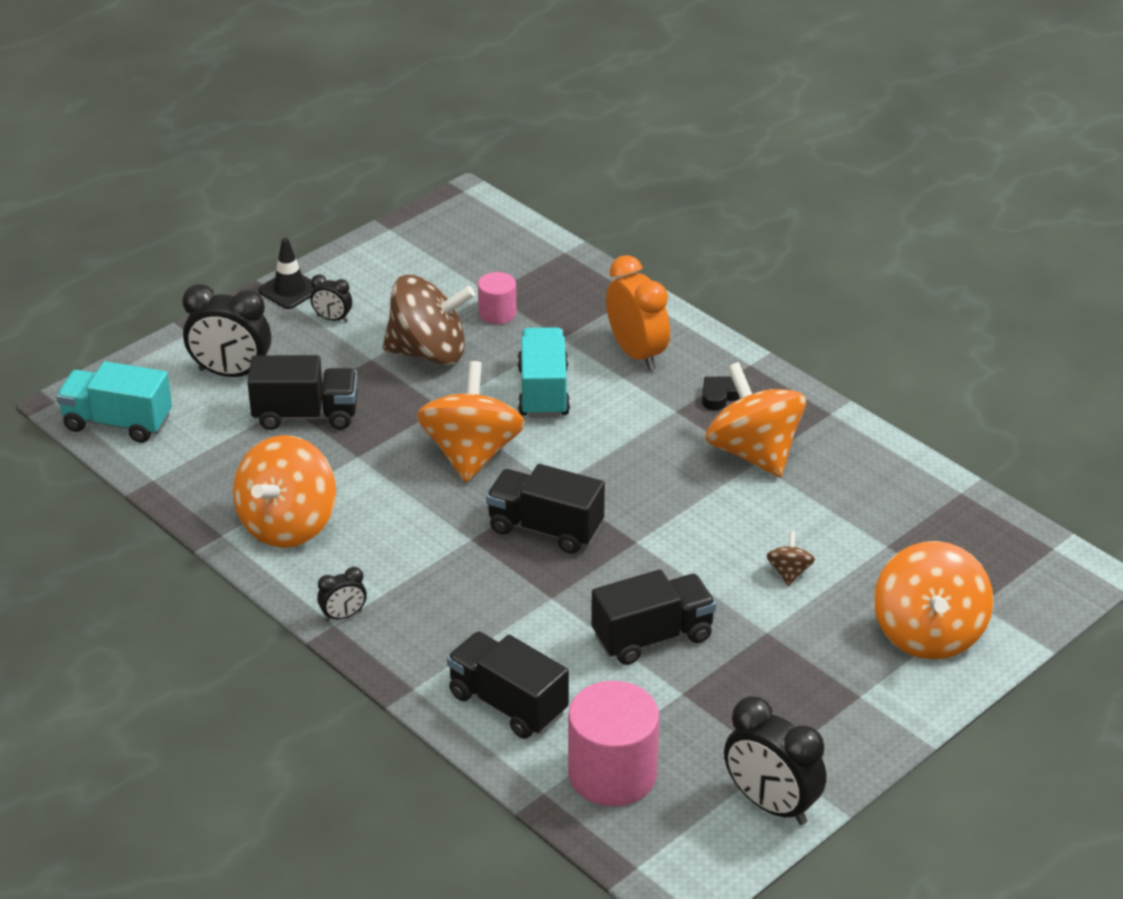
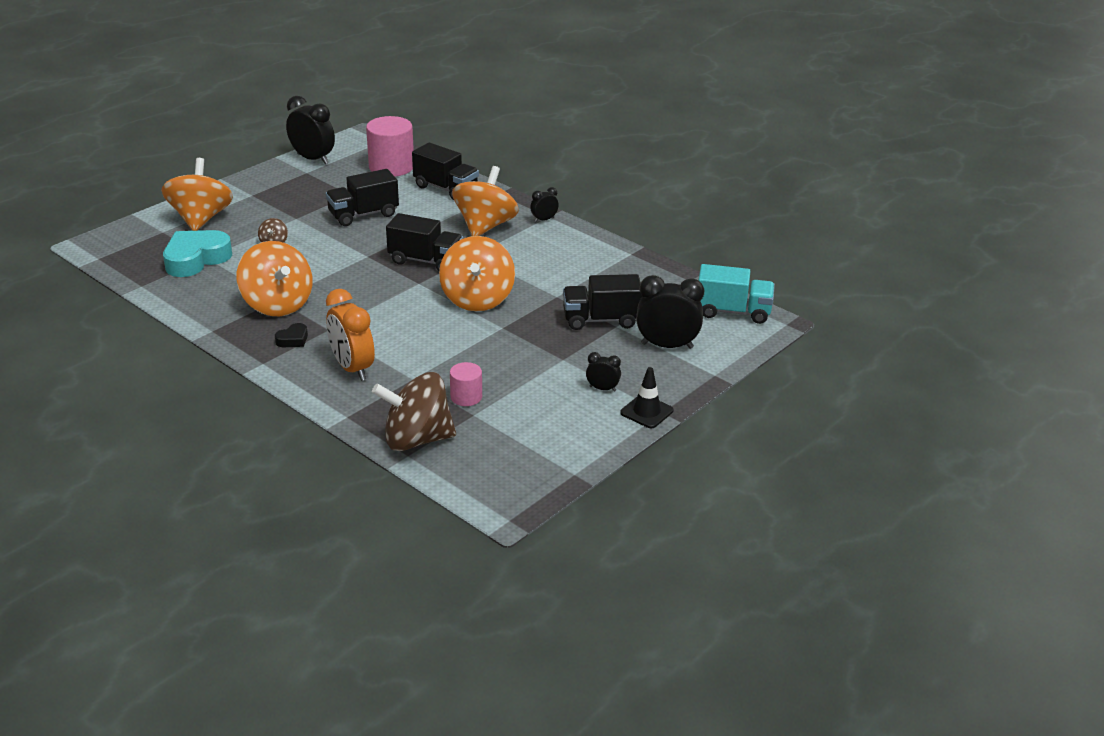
camera: 175 degrees right, 5 degrees down
orange spinning top [233,435,336,548] -> orange spinning top moved to [452,166,519,236]
brown spinning top [383,275,475,365] -> brown spinning top moved to [372,372,456,451]
turquoise truck [517,327,570,418] -> none
none -> turquoise heart [163,230,232,277]

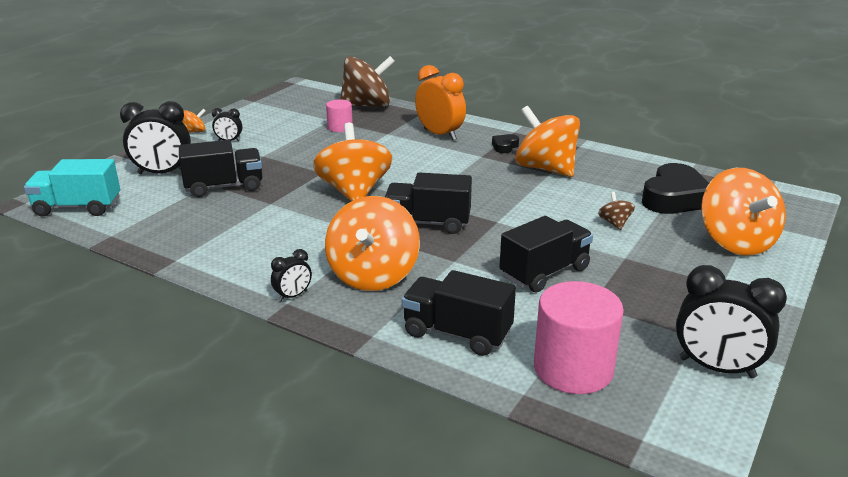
camera: 170 degrees right, 5 degrees down
turquoise heart [163,230,232,277] -> black heart [642,163,709,214]
black traffic cone [620,367,674,428] -> orange spinning top [182,109,206,133]

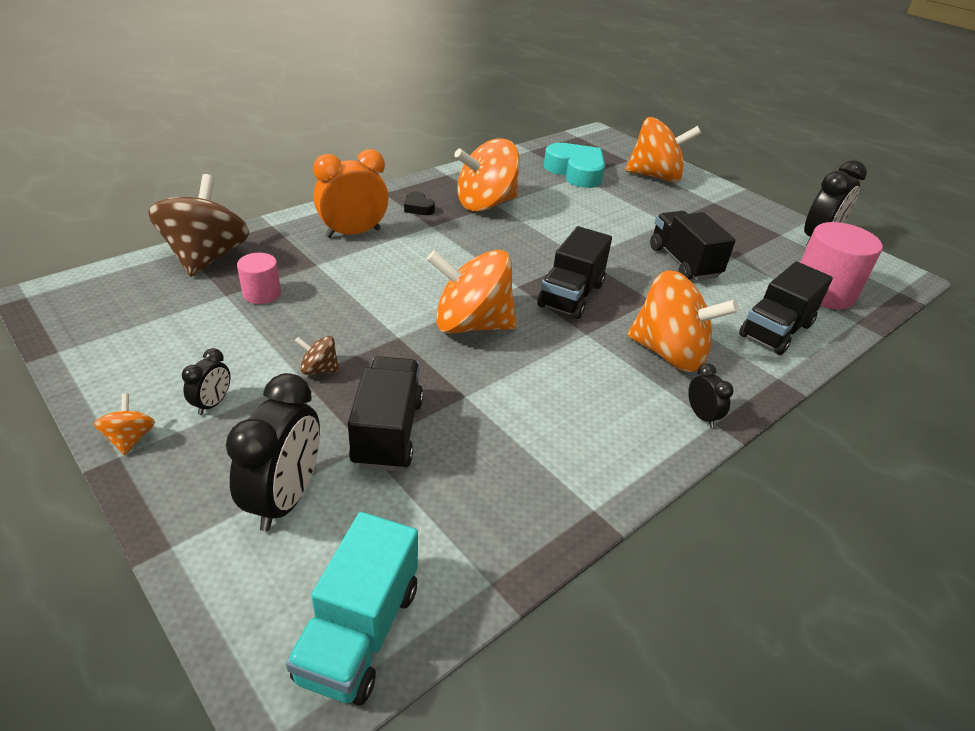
camera: 75 degrees left, 10 degrees up
brown spinning top [598,192,635,230] -> brown spinning top moved to [295,336,340,375]
black heart [642,163,709,214] -> turquoise heart [544,143,605,188]

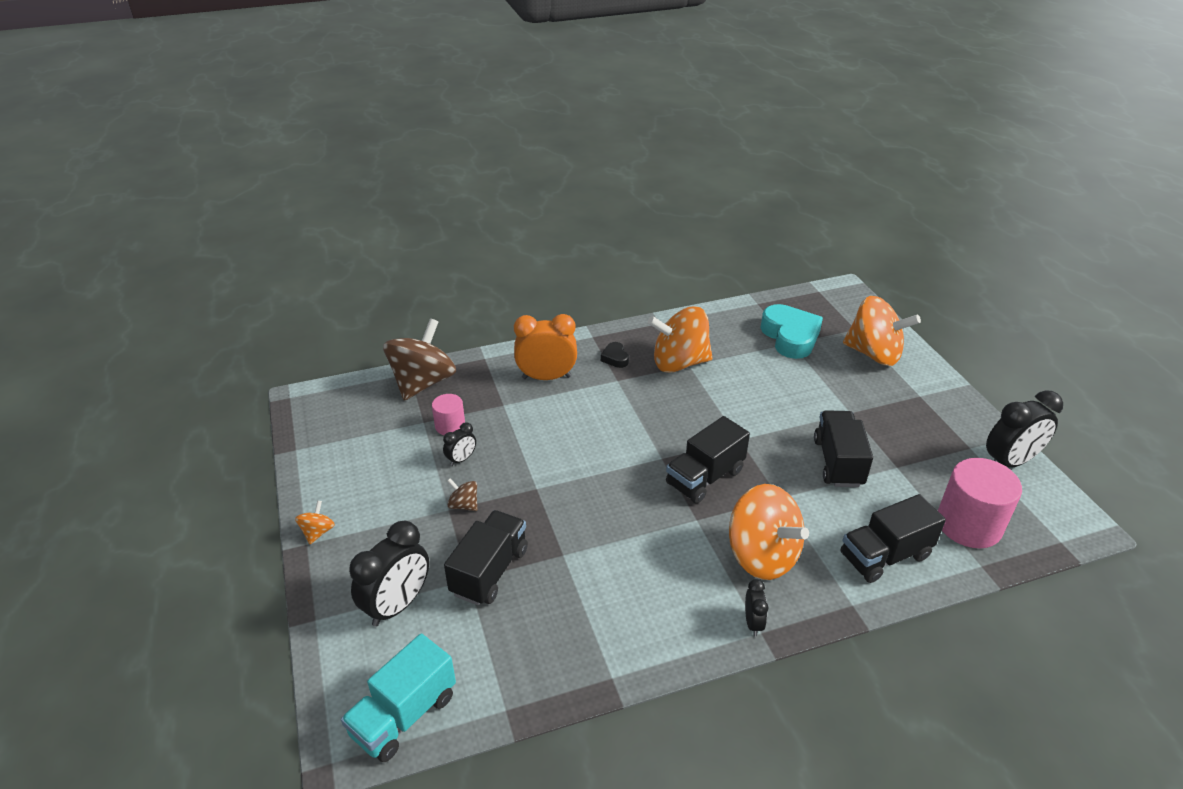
camera: 25 degrees right, 0 degrees up
black clock [182,348,230,415] -> black clock moved to [443,422,476,466]
orange spinning top [427,250,517,334] -> none

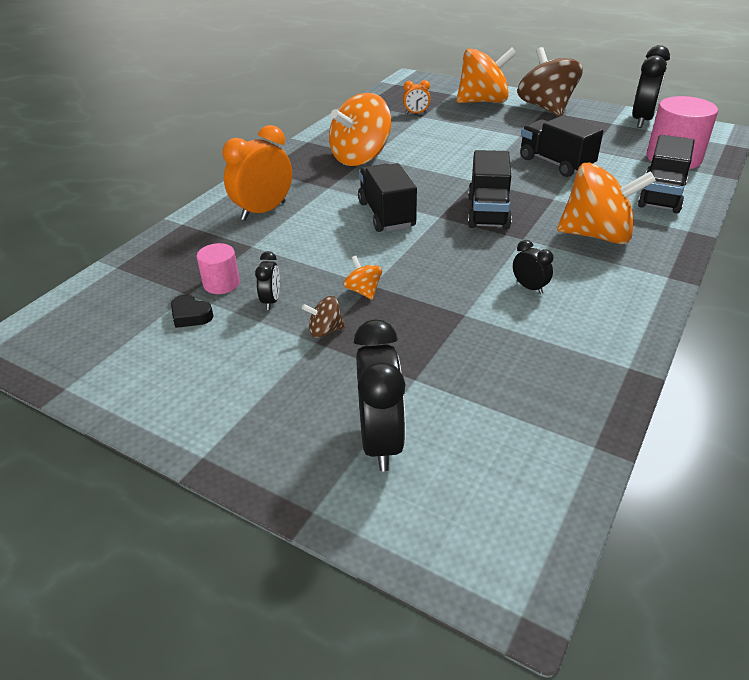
camera: 40 degrees left, 0 degrees up
orange spinning top [295,500,335,544] -> orange spinning top moved to [343,256,382,300]
turquoise truck [341,633,456,762] -> none
brown spinning top [383,318,456,401] -> brown spinning top moved to [517,47,583,116]
black truck [444,510,528,605] -> black truck moved to [358,163,417,232]
black heart [601,342,629,368] -> black heart moved to [171,295,214,328]
black clock [745,579,769,636] -> black clock moved to [513,240,553,294]
turquoise heart [760,304,823,359] -> orange clock [403,80,430,114]

